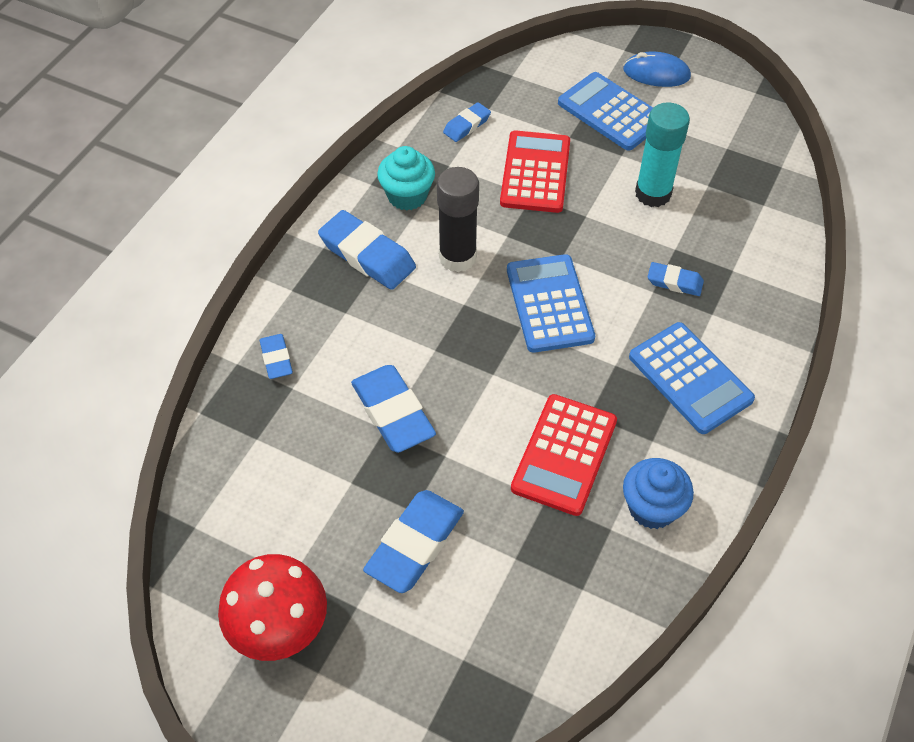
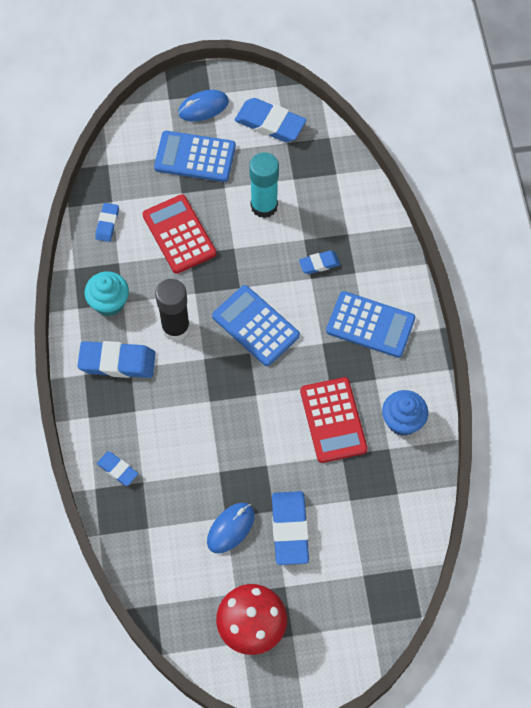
camera: 35 degrees left, 10 degrees up
blue eraser [351,365,436,453] -> blue eraser moved to [235,98,306,142]
none -> blue mouse [207,503,255,553]

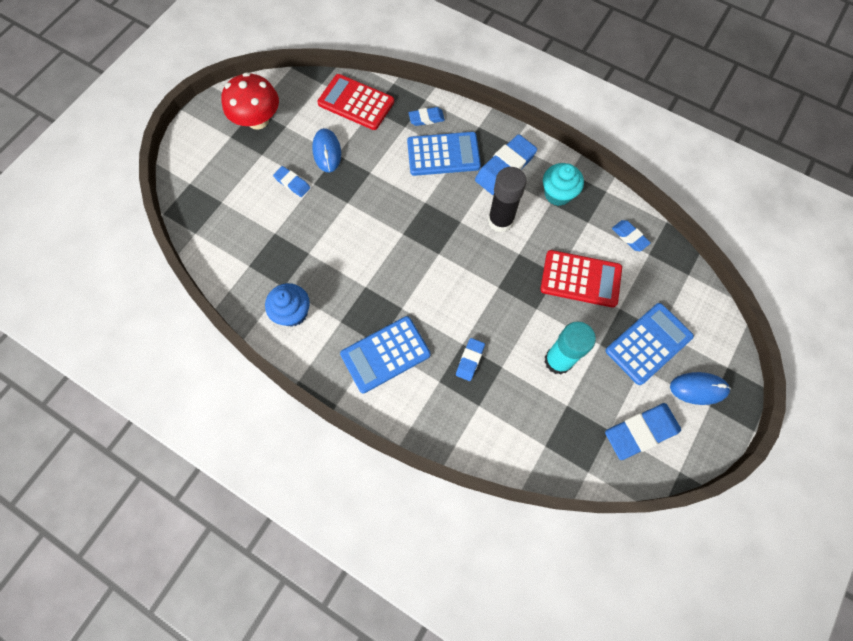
camera: 130 degrees right, 5 degrees up
blue mouse [178,90,229,121] -> blue mouse turned 75 degrees clockwise [670,372,731,405]
blue calculator [212,285,300,366] -> blue calculator moved to [407,132,481,176]
blue eraser [272,491,309,565] -> blue eraser [273,166,310,197], size x0.55
red calculator [300,377,368,463] -> red calculator moved to [317,74,394,130]

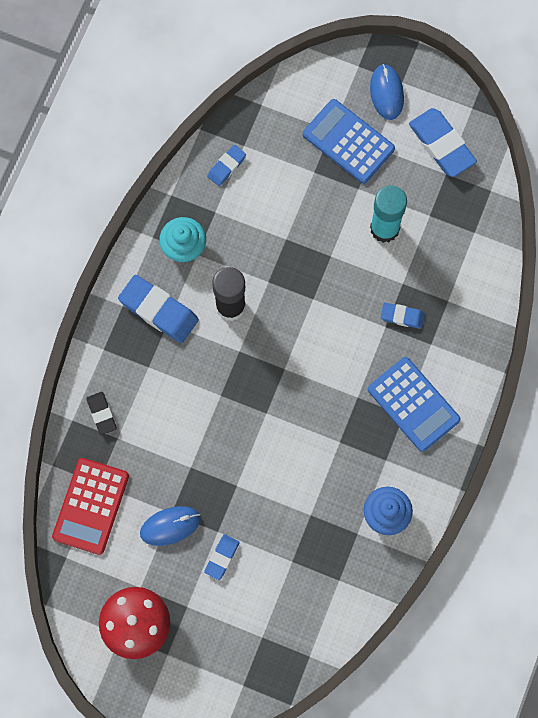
camera: 100 degrees left, 5 degrees up
blue calculator [407,132,481,176] -> none
blue eraser [409,107,445,126] -> black eraser [86,392,117,435]
red calculator [540,250,622,308] -> none

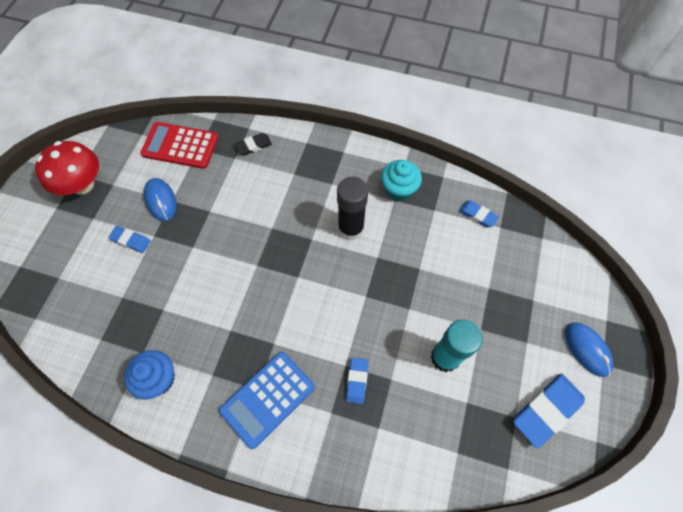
camera: 85 degrees right, 10 degrees down
blue eraser [118,275,199,343] -> none
blue calculator [303,99,395,183] -> none
blue mouse [370,64,404,120] -> blue mouse turned 75 degrees clockwise [565,322,613,377]

